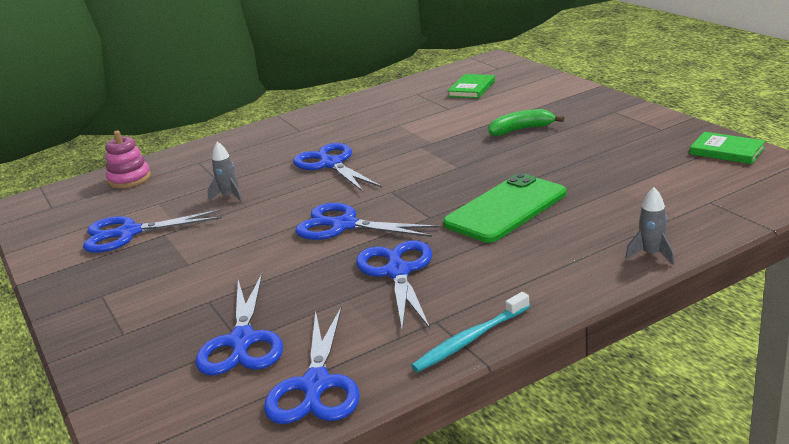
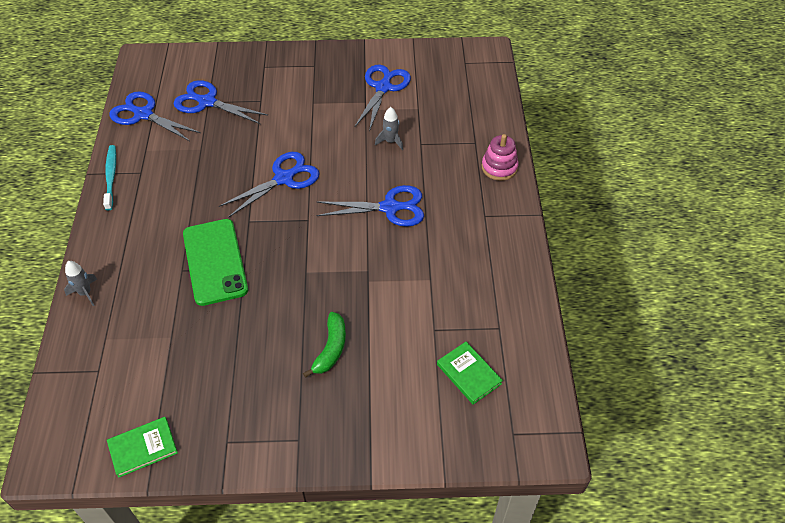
camera: 115 degrees right, 25 degrees up
pink stacking toy [105,131,151,188] -> pink stacking toy moved to [481,134,519,181]
blue scissors [356,240,432,331] -> none

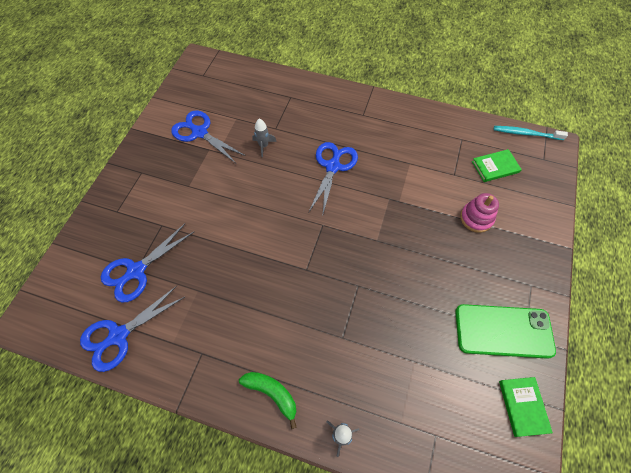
camera: 70 degrees left, 10 degrees up
turquoise toothbrush [103,145,116,210] -> turquoise toothbrush moved to [494,126,568,140]
green phone [183,219,248,306] -> green phone moved to [455,304,556,359]
blue scissors [219,152,320,218] -> none
green banana [303,312,346,378] -> green banana moved to [239,372,297,429]
pink stacking toy [481,134,519,181] -> pink stacking toy moved to [460,193,499,233]

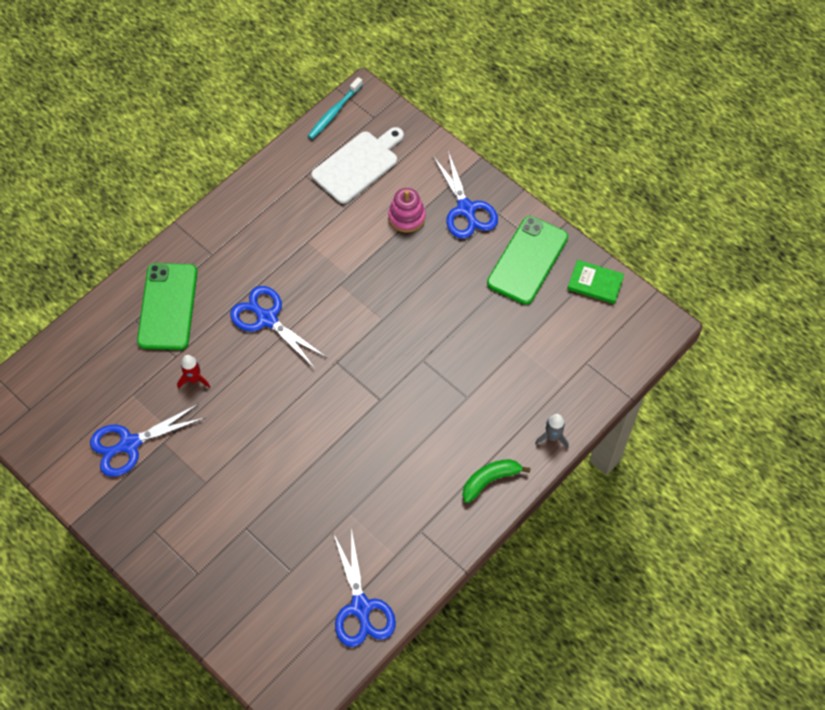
camera: 65 degrees left, 0 degrees up
blue scissors [101,223,194,302] -> blue scissors moved to [433,151,498,239]
grey rocket [252,119,277,157] -> red rocket [177,355,210,389]
green book [472,149,522,182] -> white cutting board [311,127,404,204]
none -> green phone [137,263,197,350]

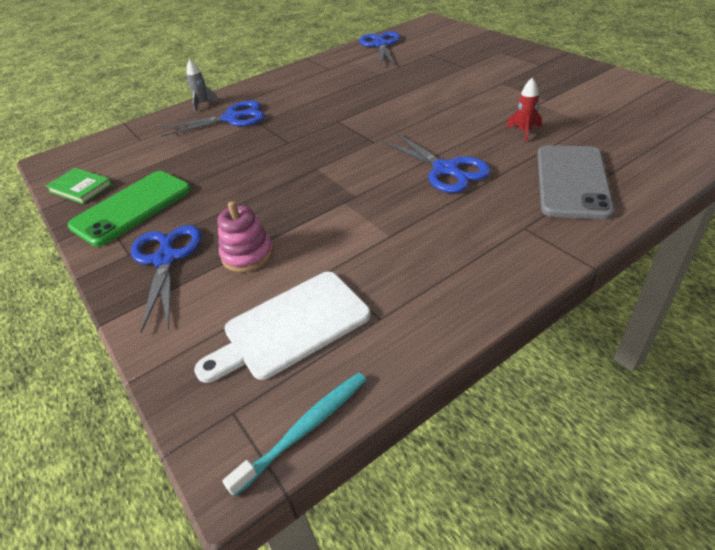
camera: 165 degrees left, 20 degrees down
blue scissors [90,404,205,477] -> blue scissors moved to [160,100,265,137]
green phone [137,263,197,350] -> grey phone [538,145,614,220]
green banana [462,459,531,503] -> none

